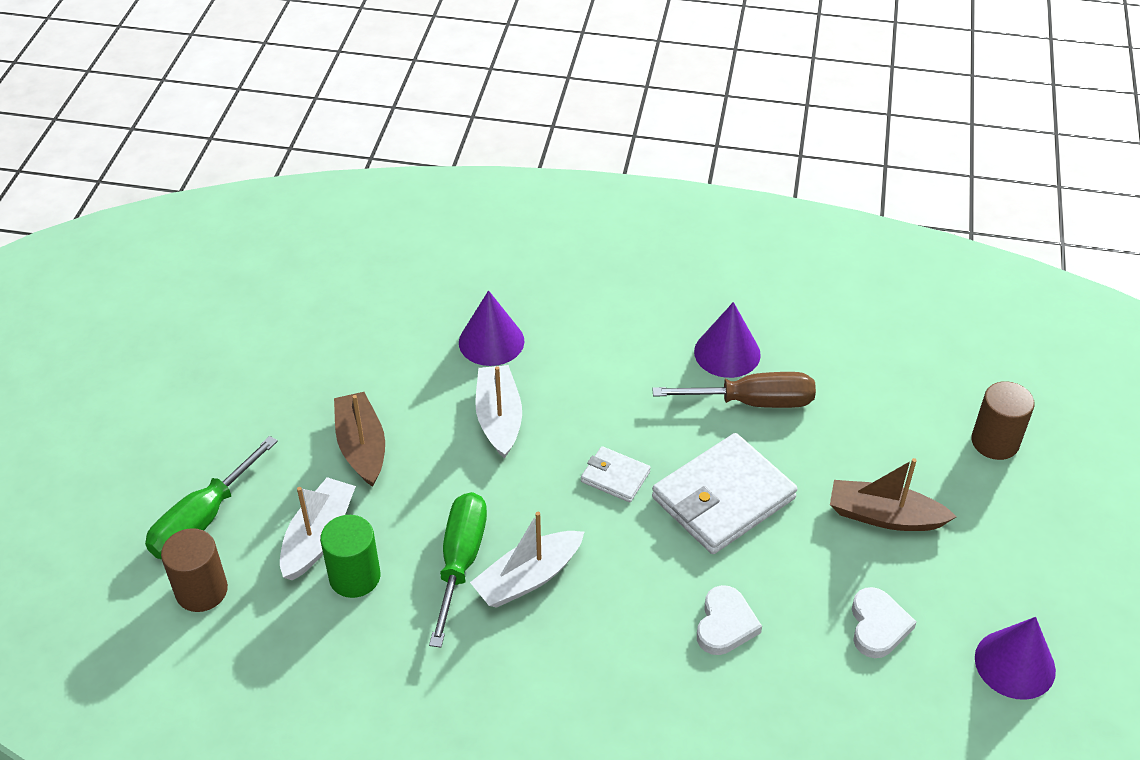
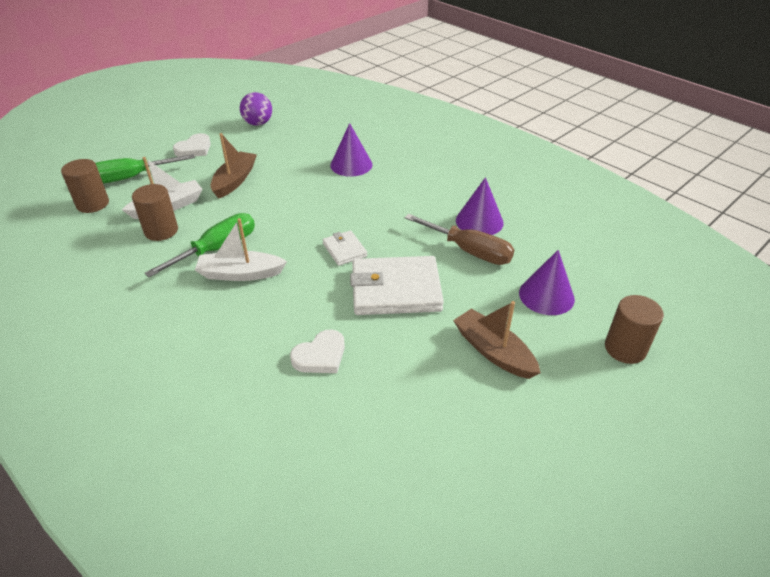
camera: 35 degrees right, 5 degrees down
green cylinder [320,515,380,598] -> brown cylinder [132,184,178,241]
white boat [475,365,522,459] -> none
white heart [852,587,916,658] -> white heart moved to [173,133,211,157]
purple cone [975,617,1056,700] -> purple cone moved to [519,250,575,315]
none -> purple ball [240,92,272,126]

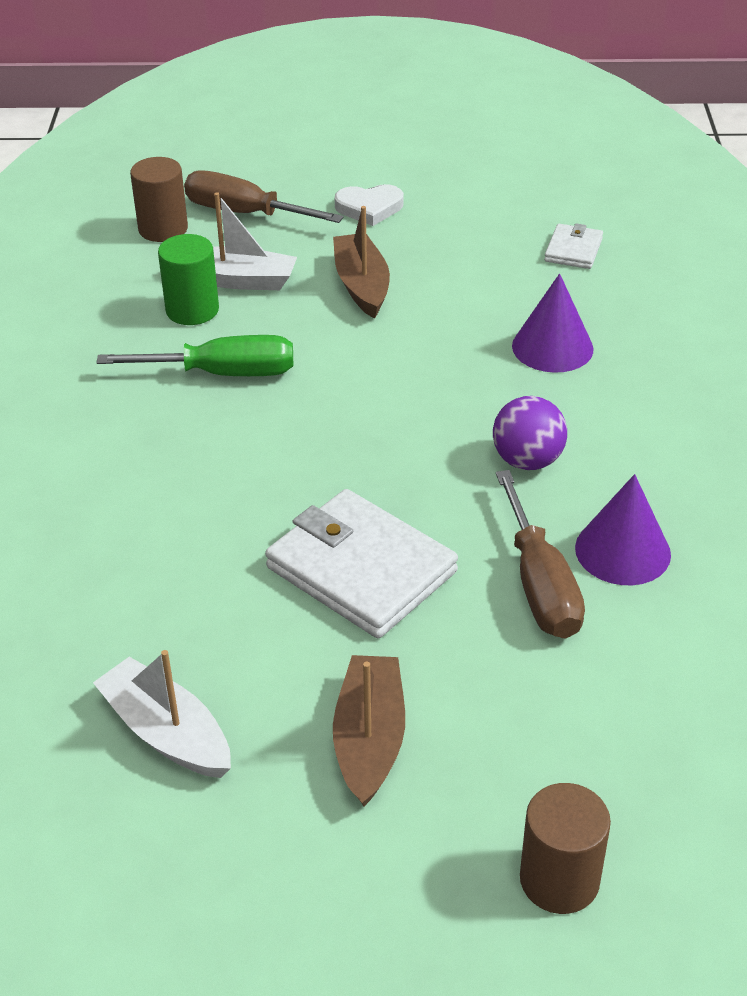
camera: 45 degrees right, 0 degrees up
green screwdriver [96,154,195,184] -> brown screwdriver [184,170,344,223]
brown cylinder [132,184,178,241] -> green cylinder [158,234,219,325]
white boat [195,218,287,281] -> white boat moved to [93,650,231,778]
brown boat [211,133,257,198] -> brown boat turned 75 degrees counterclockwise [333,206,390,319]
purple ball [240,92,272,126] -> purple ball moved to [493,396,567,470]
white heart [290,330,345,373] -> none
white wallet [323,230,367,266] -> white wallet moved to [544,223,603,269]
purple cone [519,250,575,315] -> none

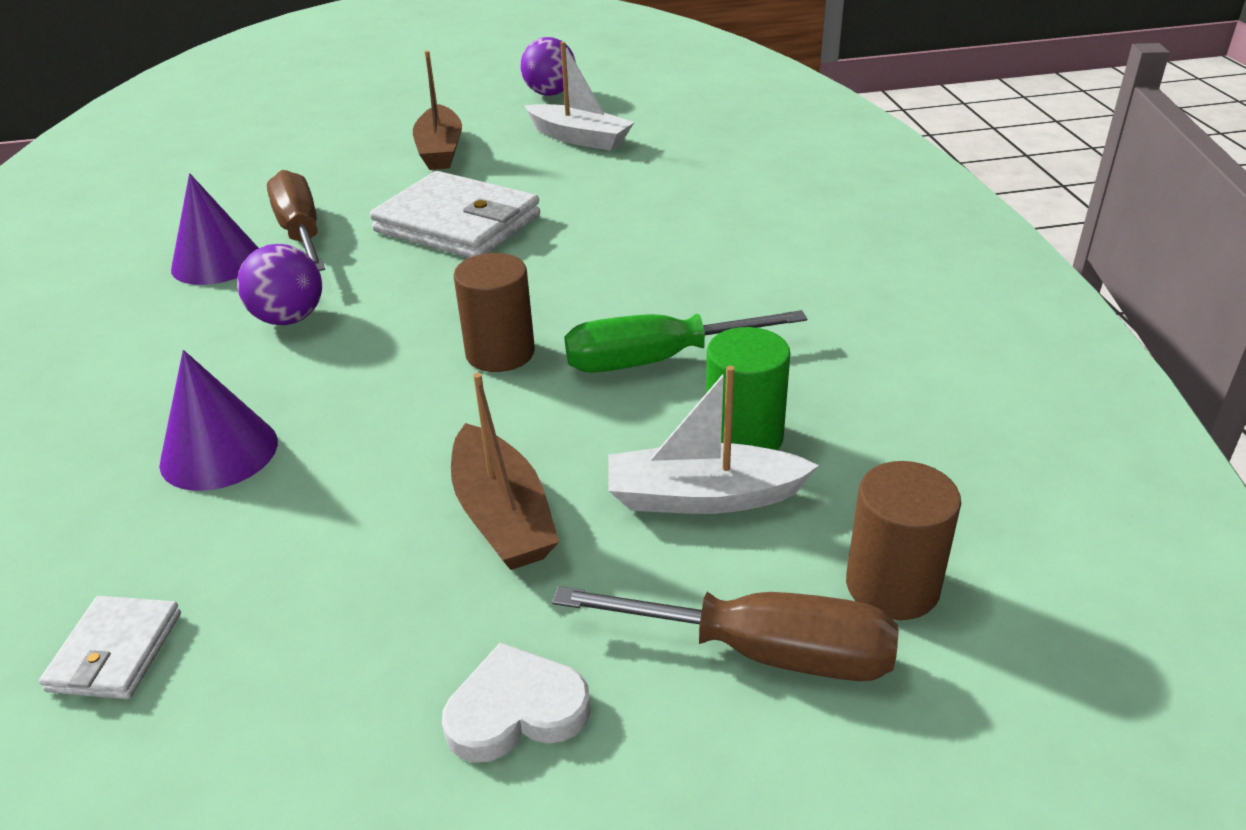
camera: 170 degrees right, 5 degrees down
brown cylinder [520,783,611,914] -> brown cylinder moved to [453,253,535,372]
none -> purple ball [520,37,576,96]

